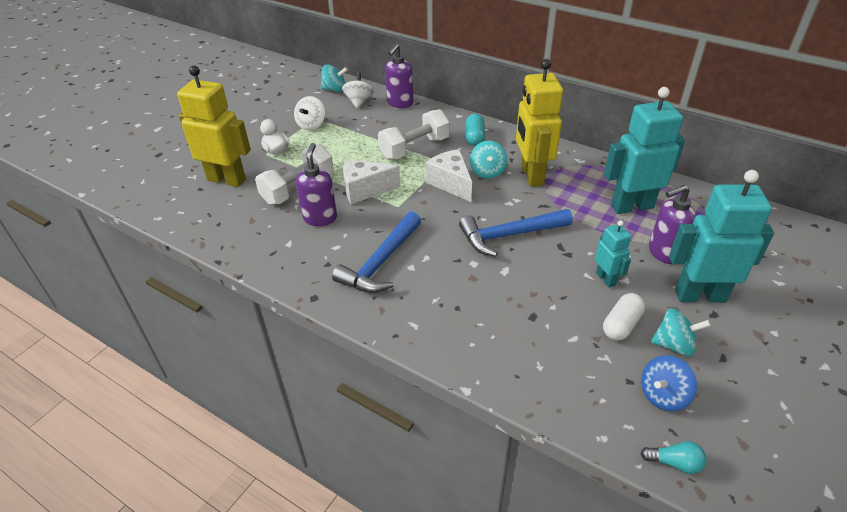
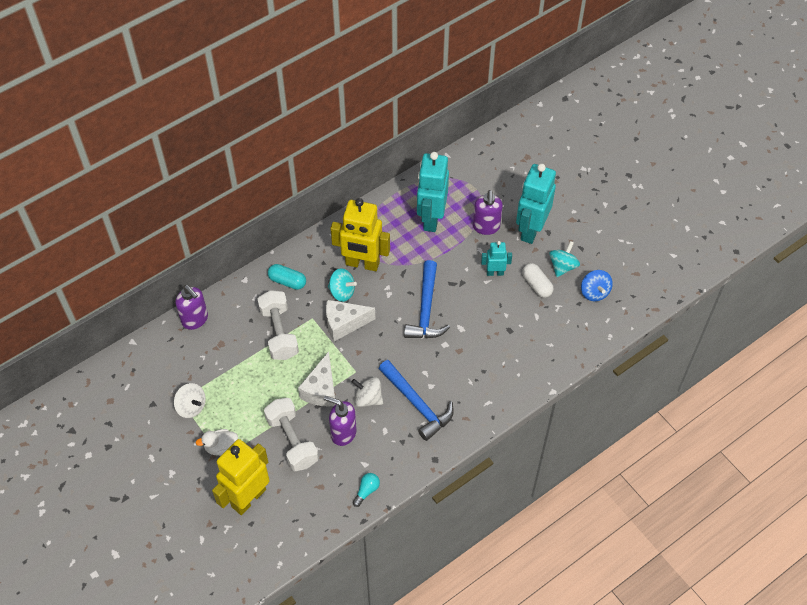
camera: 70 degrees left, 15 degrees up
turquoise spinning top [321,65,348,93] -> none
white spinning top [342,72,374,108] -> white spinning top moved to [352,377,383,407]
turquoise light bulb [640,441,707,474] -> turquoise light bulb moved to [353,473,380,507]

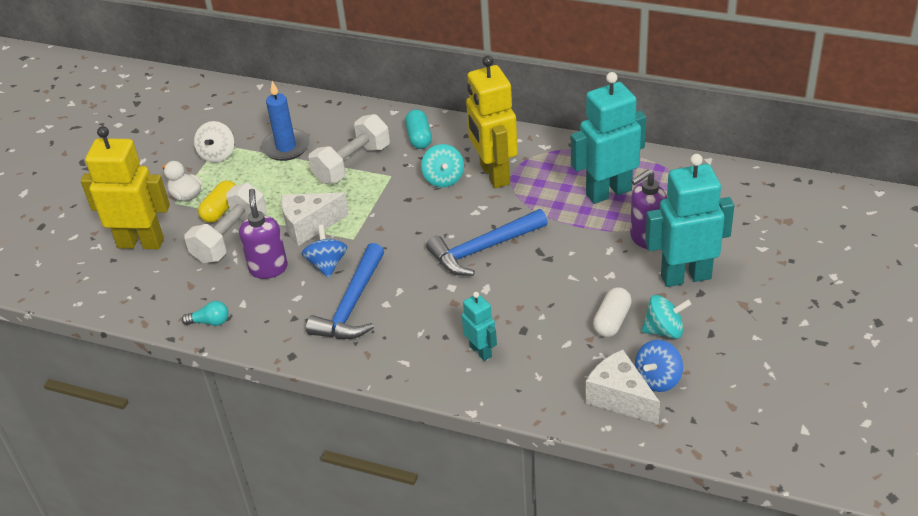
camera: 60 degrees right, 15 degrees down
purple soap dispenser [176,285,208,330] -> none
white cheese [326,300,375,342] -> white cheese moved to [586,350,660,425]
white spinning top [352,377,383,407] -> blue spinning top [302,225,347,278]
turquoise robot [481,241,512,276] -> turquoise robot moved to [462,292,497,361]
none -> yellow capsule [198,180,236,223]
none -> blue candle [261,81,310,161]

